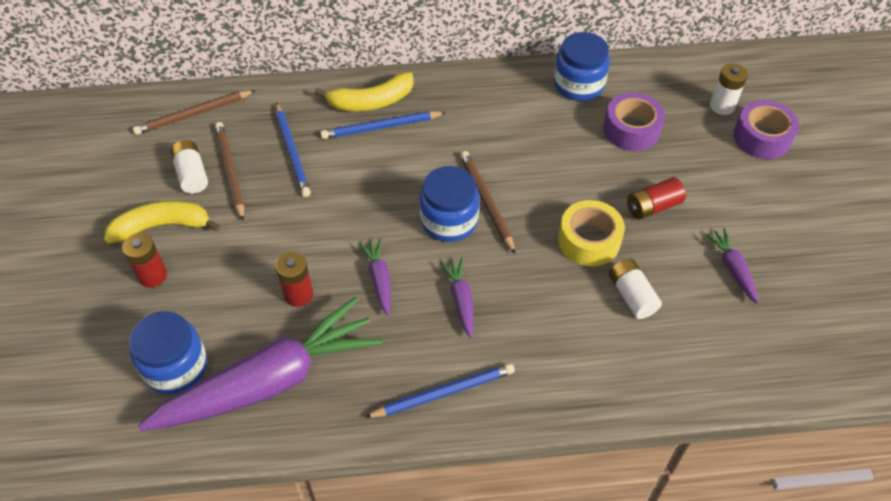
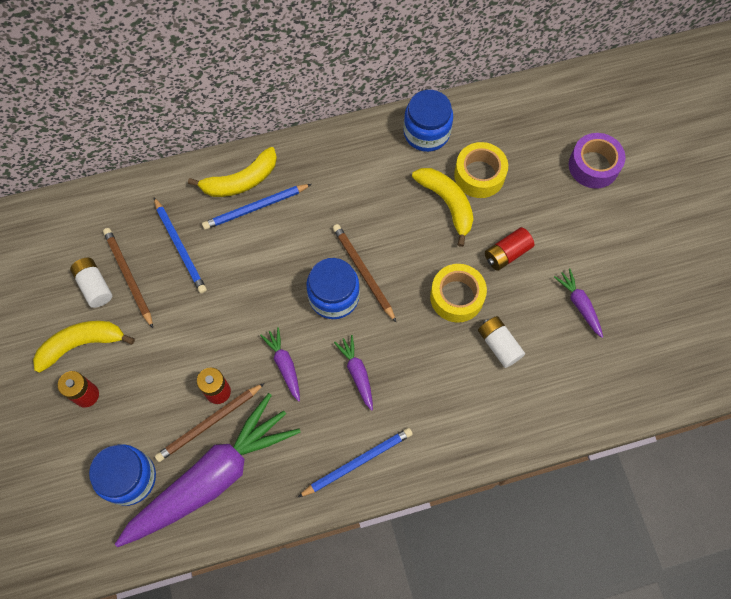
camera: 10 degrees left, 15 degrees up
brown pencil [133,90,256,135] -> brown pencil moved to [155,383,265,462]
purple tape [603,92,665,151] -> yellow tape [454,142,508,198]
white battery [710,63,748,115] -> none
none -> yellow banana [412,168,473,247]

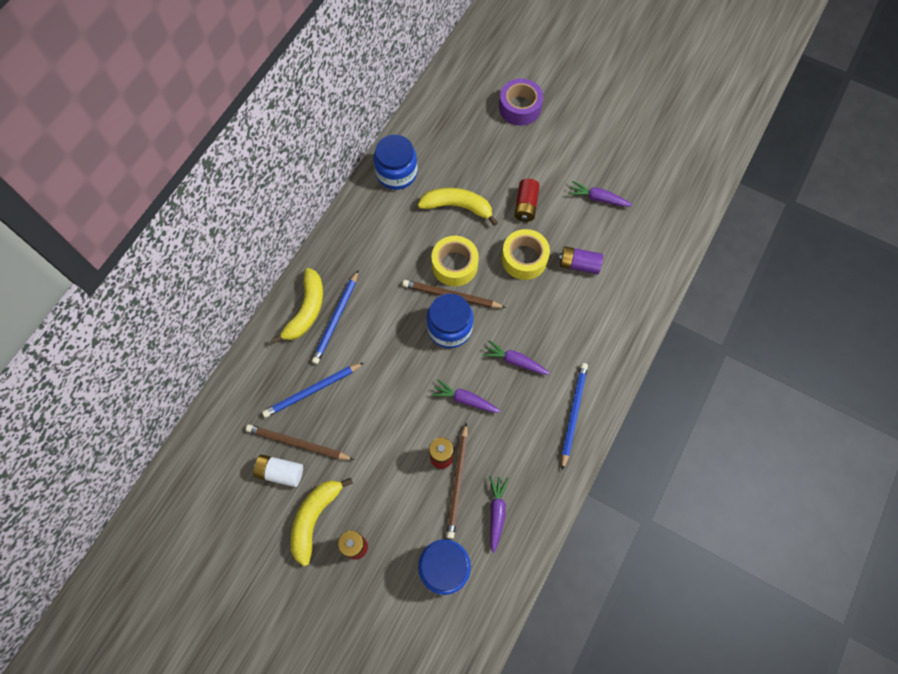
camera: 45 degrees left, 0 degrees up
purple carrot [115,393,301,547] -> purple carrot [490,476,508,553], size x0.41
blue pencil [154,197,207,294] -> blue pencil turned 135 degrees clockwise [262,362,364,418]
yellow tape [454,142,508,198] -> yellow tape moved to [432,236,479,286]
white battery [478,316,525,368] -> purple battery [559,246,603,274]

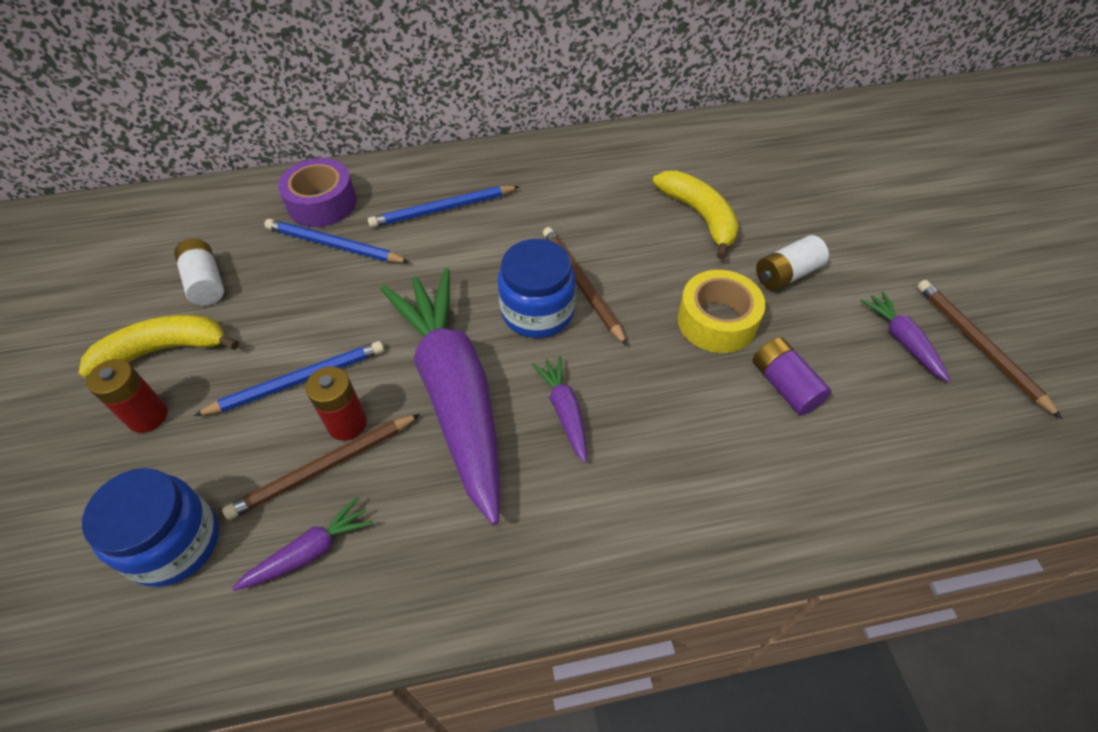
camera: 50 degrees right, 15 degrees down
brown pencil [246,424,354,460] -> brown pencil moved to [917,280,1062,419]
yellow banana [271,268,323,344] -> none
blue jar [373,134,417,190] -> none
purple carrot [431,379,501,413] -> purple carrot [381,268,500,525], size x2.45
yellow tape [432,236,479,286] -> none
purple tape [499,78,543,126] -> purple tape moved to [278,158,357,227]
red battery [514,179,540,222] -> white battery [756,235,829,290]
blue pencil [562,363,588,470] -> blue pencil moved to [194,341,384,416]

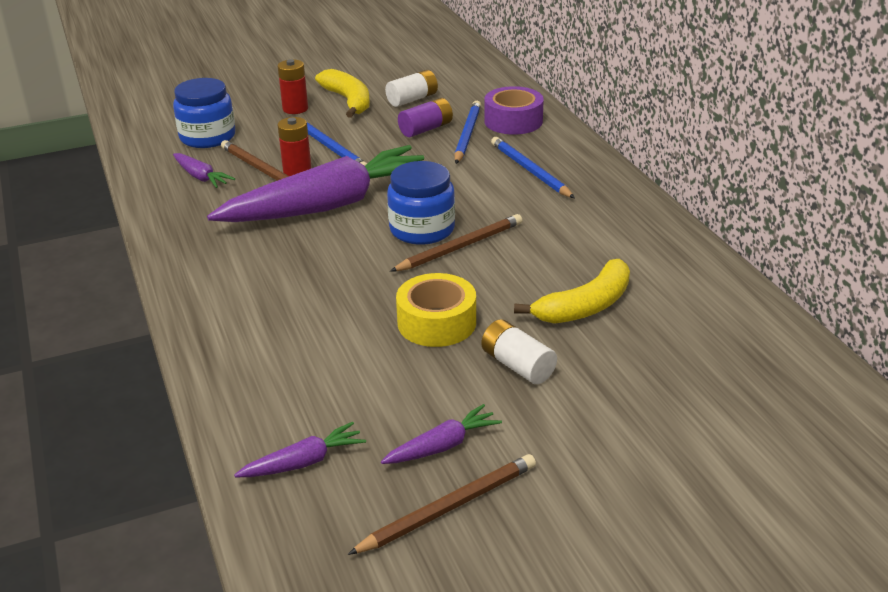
camera: 80 degrees right, 20 degrees down
purple carrot [532,356,587,463] -> purple carrot moved to [234,422,366,477]
purple battery [753,337,832,416] -> purple battery moved to [398,98,453,137]

